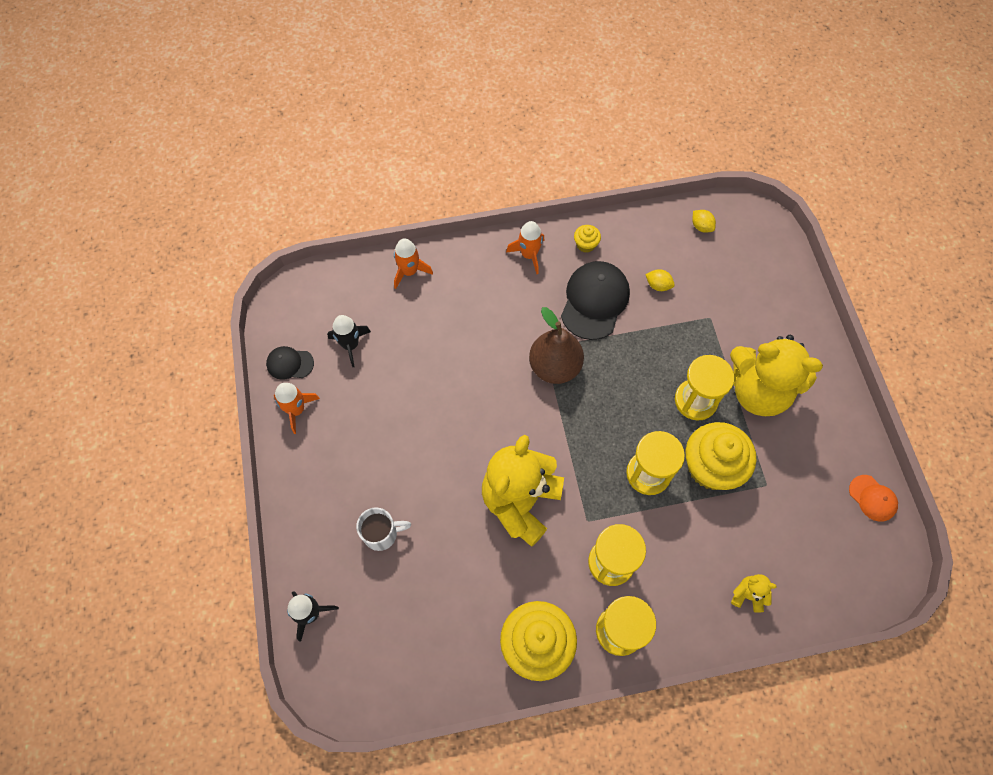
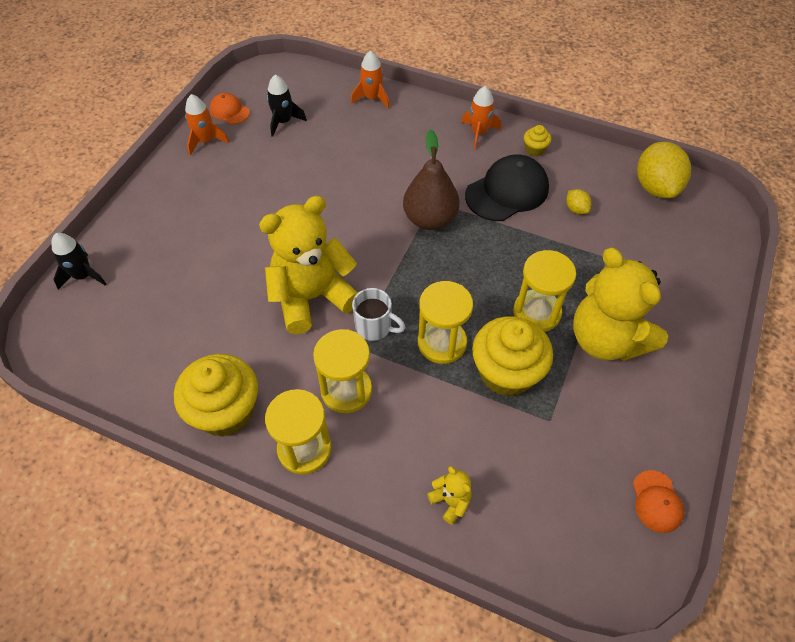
camera: 35 degrees right, 10 degrees down
black cap [266,346,314,380] -> orange cap [210,93,250,124]
white mug [356,507,411,551] -> white mug moved to [352,288,406,341]
yellow lemon [692,210,716,233] -> yellow lemon [637,142,691,198], size x2.21

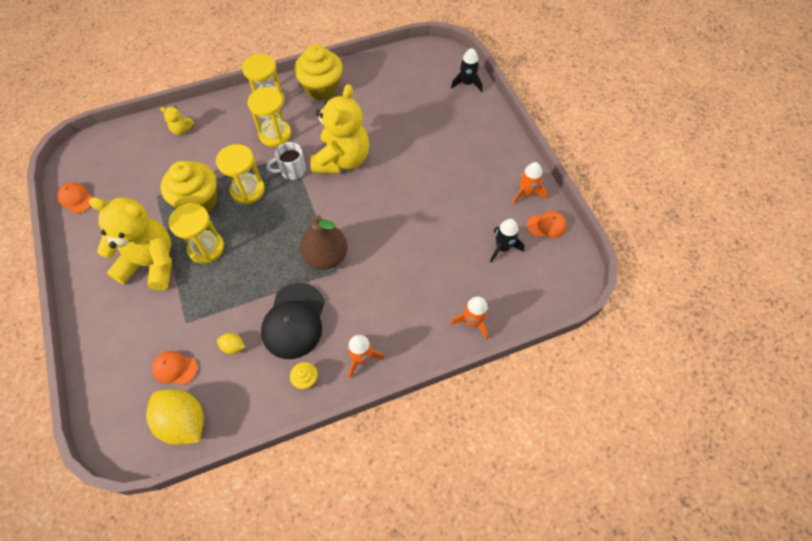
camera: 135 degrees right, 5 degrees up
none -> orange cap [152,351,197,385]

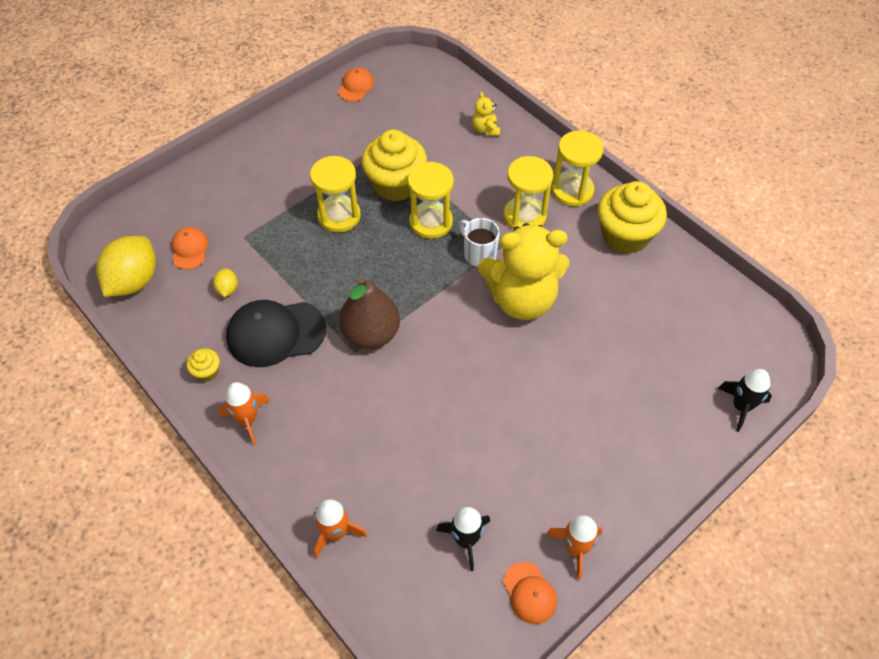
camera: 70 degrees right, 5 degrees down
yellow teddy bear [89,197,172,291] -> none

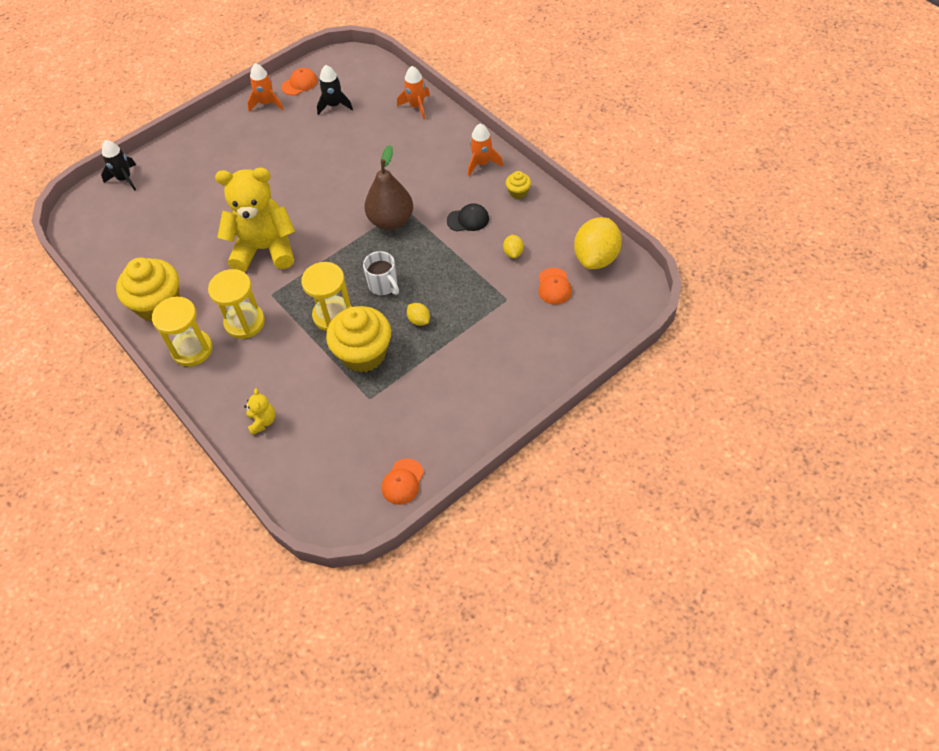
camera: 175 degrees left, 0 degrees up
black cap [226,300,326,367] -> black cap [447,203,489,231], size x0.53
yellow hourglass [310,156,361,233] -> yellow lemon [407,303,430,326]
white mug [459,218,500,267] -> white mug moved to [363,251,399,295]
orange cap [503,562,557,624] -> orange cap turned 75 degrees clockwise [281,68,318,95]

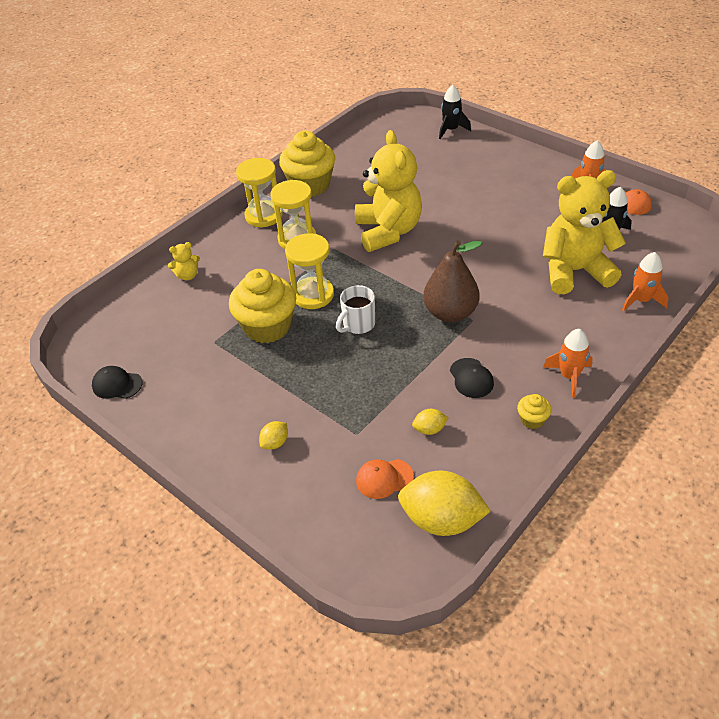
camera: 80 degrees right, 10 degrees down
orange cap [382,458,424,505] -> black cap [92,366,143,399]
yellow lemon [407,303,430,326] -> yellow lemon moved to [259,421,288,449]
none -> yellow teddy bear [543,170,626,294]

